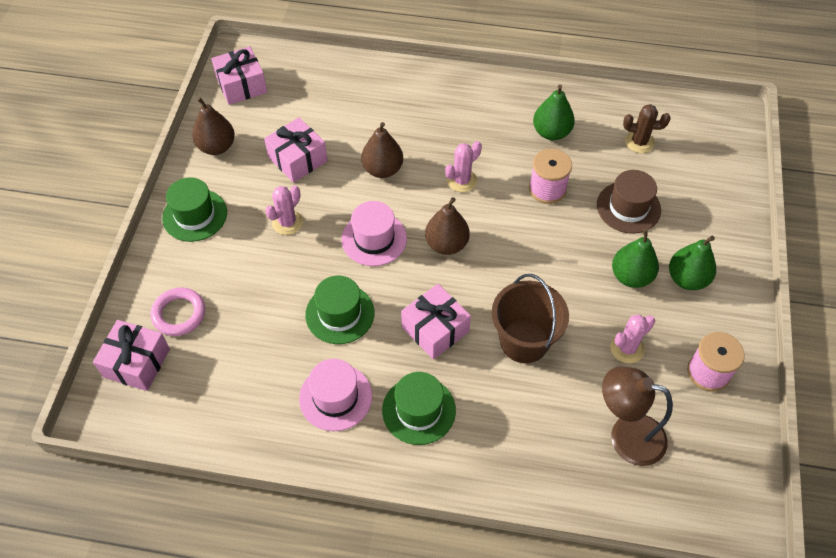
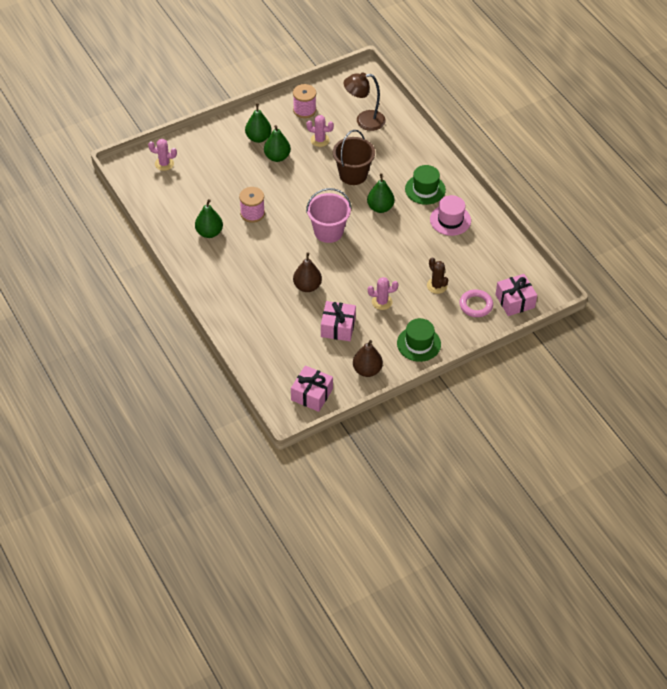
camera: 130 degrees left, 5 degrees down
green hat [305,276,374,344] -> none
pink hat [342,201,407,266] -> none
pink gift [401,284,471,360] -> green pear [367,173,395,213]
brown pear [425,197,470,255] -> pink bucket [306,188,351,243]
pink cactus [445,141,482,192] -> pink cactus moved to [148,139,177,171]
brown hat [597,170,661,234] -> none
brown lamp [602,366,673,466] -> brown lamp turned 105 degrees clockwise [344,72,386,131]
brown cactus [623,104,671,153] -> brown cactus moved to [427,257,448,294]

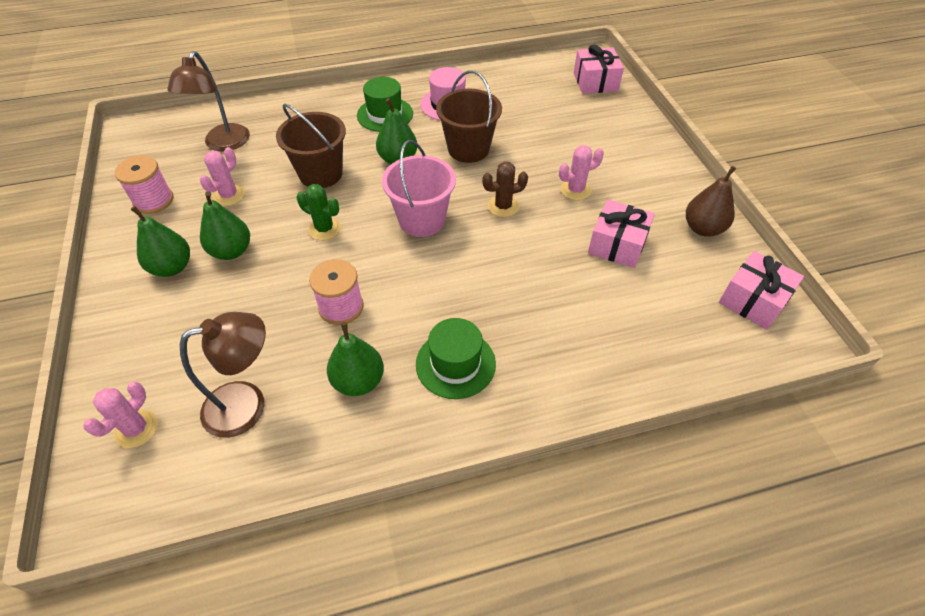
camera: 75 degrees left, 0 degrees up
brown pear [293,252,322,292] -> none
pink cactus [368,277,398,310] -> pink cactus turned 60 degrees clockwise [559,145,604,200]
green hat [397,318,441,362] -> green hat moved to [416,318,496,399]
brown cactus [427,257,448,294] -> brown cactus moved to [482,162,528,217]
pink ring [459,289,493,317] -> none
none -> brown lamp [180,312,266,438]
none -> green cactus [297,184,341,240]
none -> brown bucket [436,70,502,163]

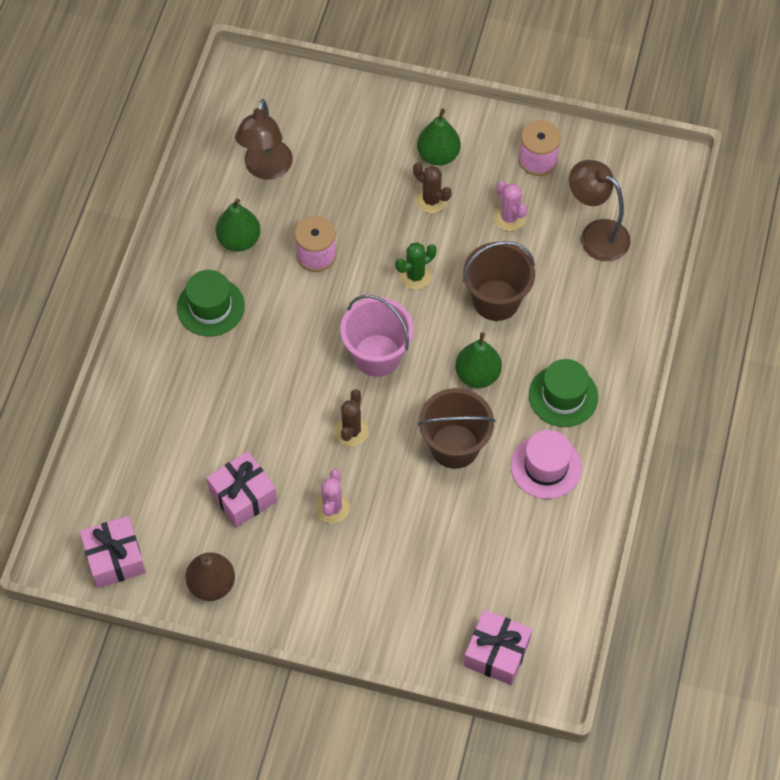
camera: 120 degrees right, 10 degrees up
pink cactus [83,382,158,448] -> none
green pear [200,191,250,260] -> brown cactus [413,163,452,213]

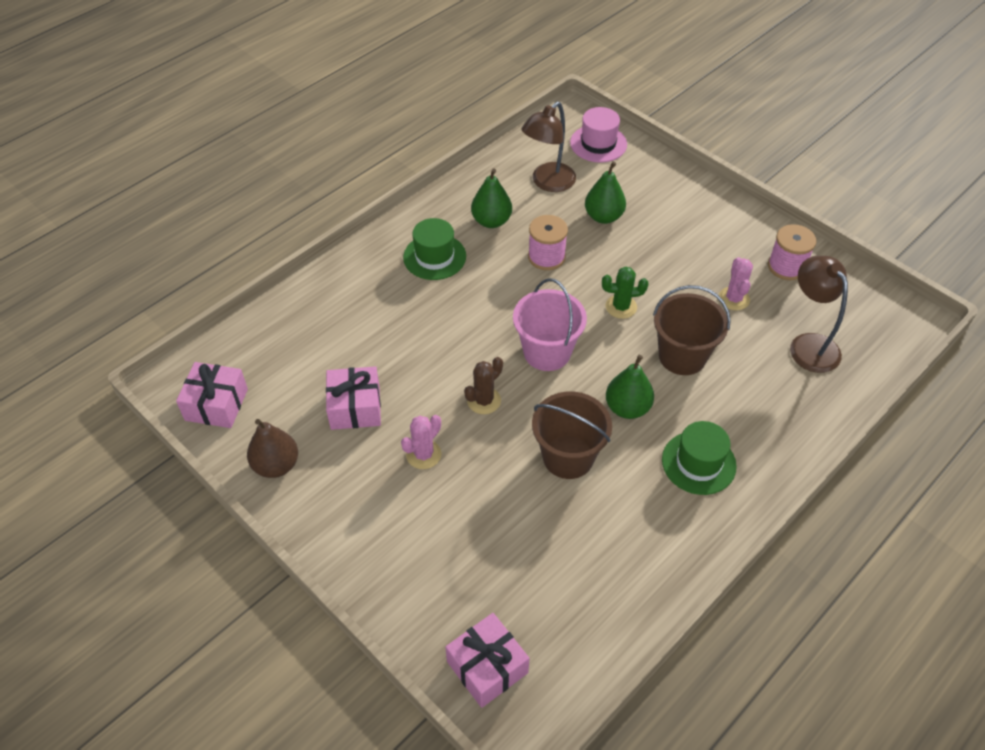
camera: 30 degrees right, 10 degrees down
brown cactus [413,163,452,213] -> none
green pear [417,109,461,166] -> green pear moved to [585,162,626,224]
pink hat [511,430,582,499] -> pink hat moved to [570,107,627,163]

